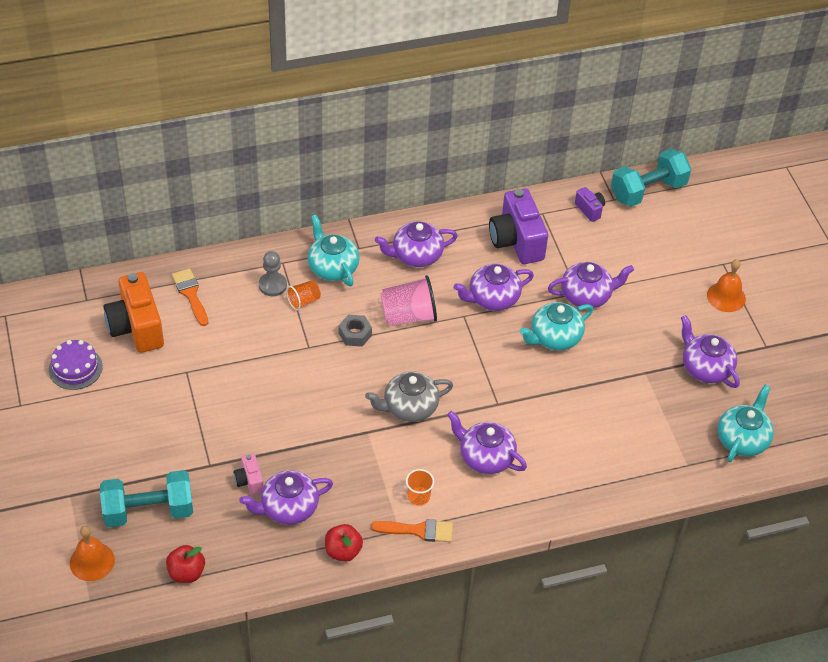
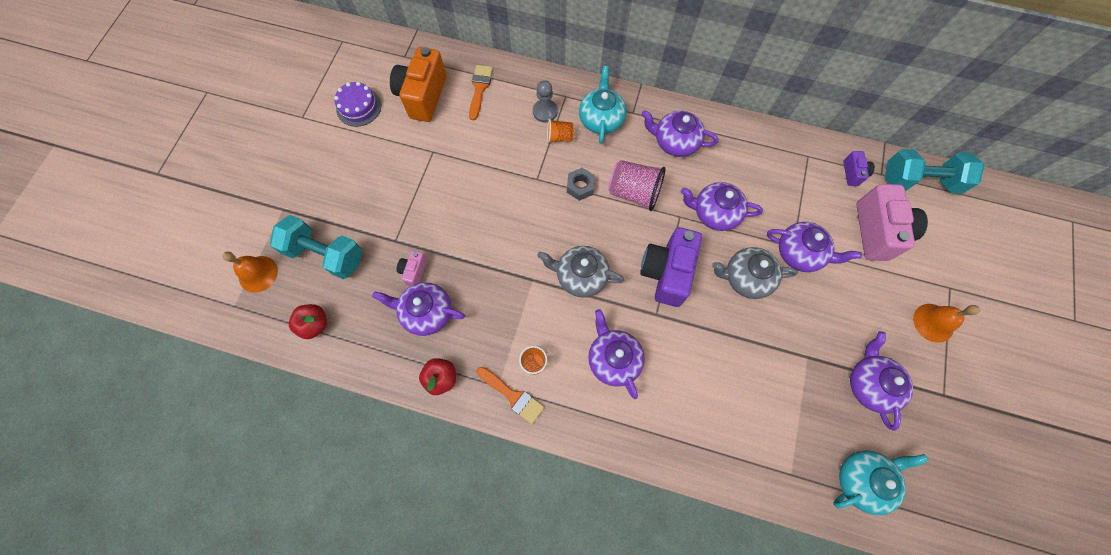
camera: 35 degrees right, 20 degrees up
purple camera [489,188,548,264] -> purple camera moved to [640,227,702,307]
turquoise teapot [519,302,593,350] -> grey teapot [712,247,798,299]
none -> pink camera [856,184,928,261]

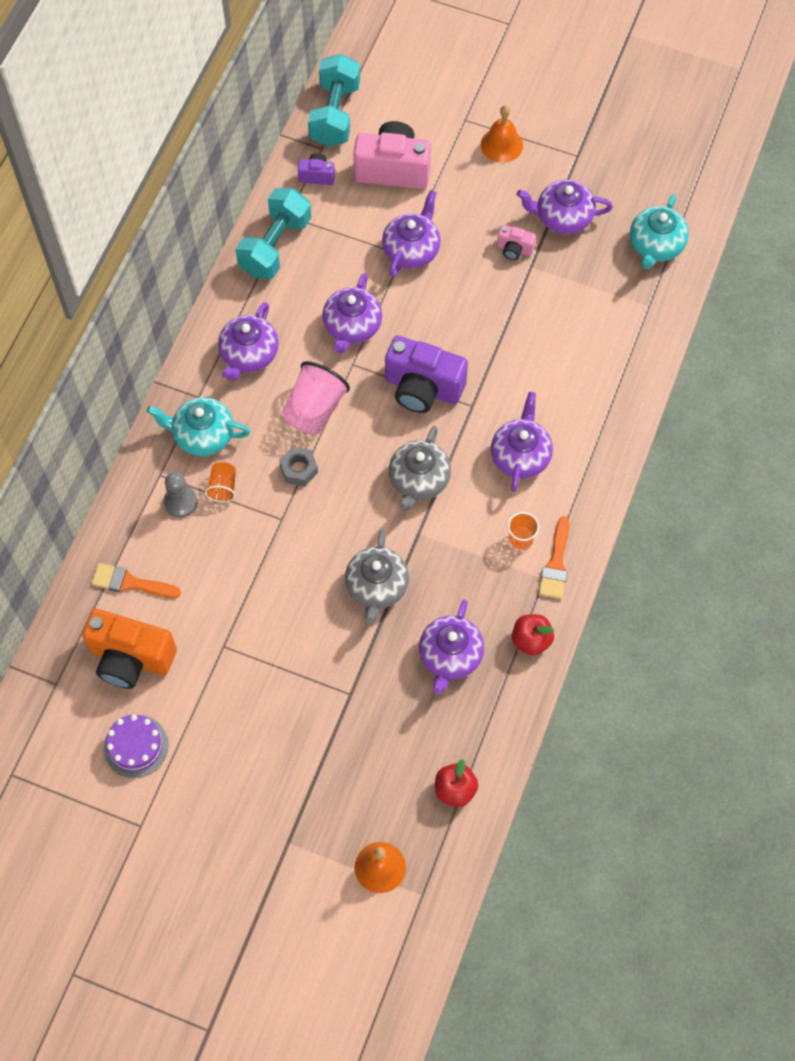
camera: 85 degrees left, 5 degrees down
turquoise dumbbell [270,215,362,279] -> turquoise dumbbell moved to [235,188,311,279]
pink camera [397,250,427,286] -> pink camera moved to [497,225,536,260]
orange brush [477,367,545,424] -> orange brush turned 150 degrees clockwise [538,516,569,599]
purple teapot [588,309,645,399] -> purple teapot turned 120 degrees clockwise [491,392,553,492]
grey teapot [712,247,798,299] -> grey teapot moved to [345,530,409,624]
turquoise teapot [833,450,929,515] -> turquoise teapot turned 135 degrees counterclockwise [630,194,689,269]

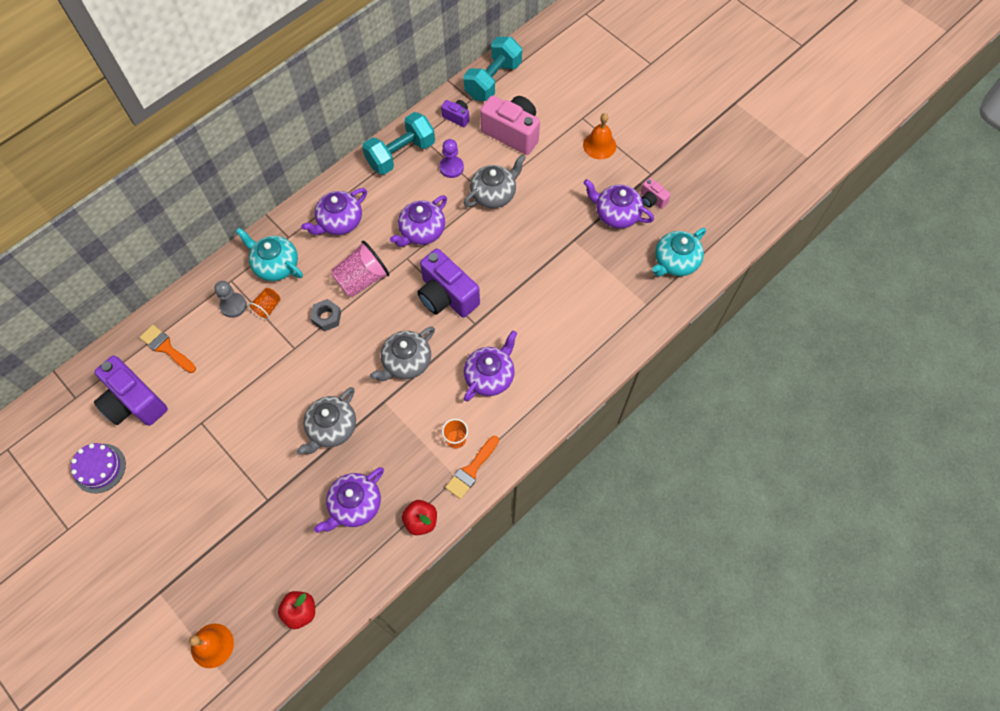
camera: 25 degrees right, 0 degrees up
orange camera [82,609,177,689] -> purple camera [94,356,168,426]
purple teapot [382,190,441,277] -> grey teapot [464,155,526,208]
pink camera [497,225,536,260] -> pink camera moved to [641,178,671,209]
none -> purple pawn [439,139,464,178]

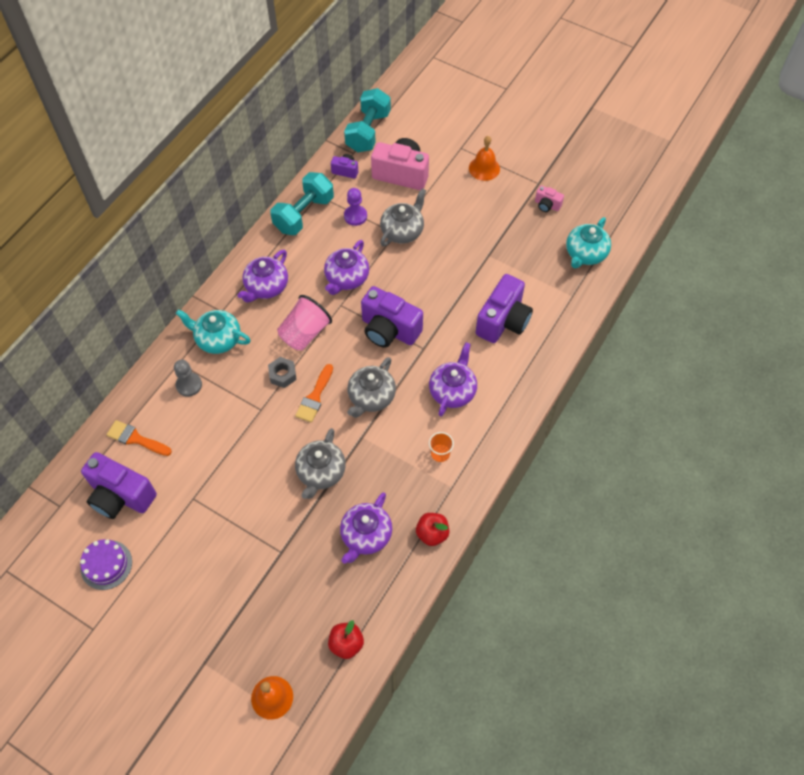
camera: 15 degrees left, 5 degrees down
orange cup [248,288,281,320] -> none
orange brush [445,436,499,499] -> orange brush moved to [295,364,333,423]
purple teapot [584,179,654,229] -> none
none -> purple camera [476,274,533,343]

